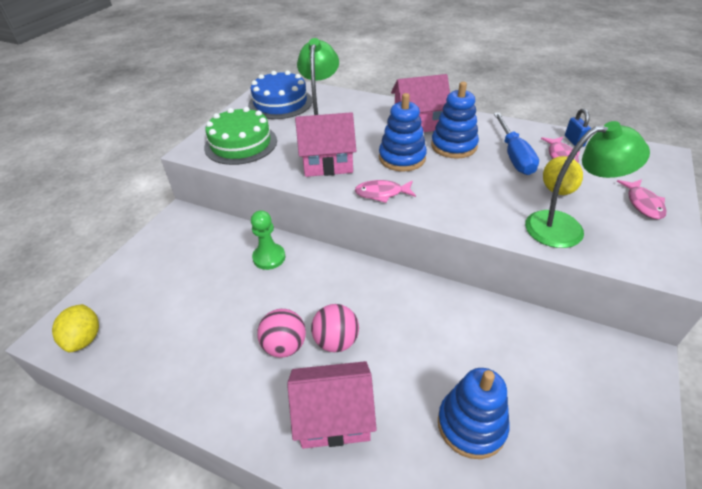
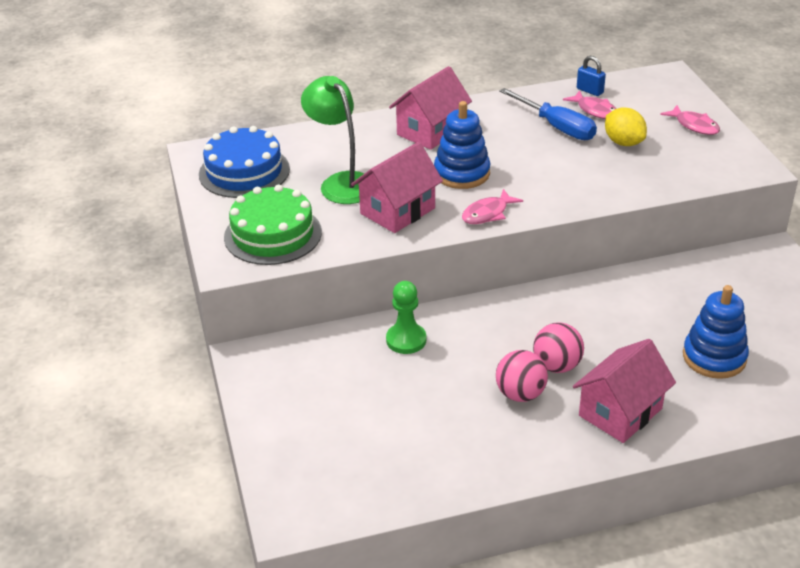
camera: 40 degrees left, 5 degrees down
yellow lemon [52,304,99,352] -> none
blue stacking toy [431,82,479,159] -> none
green lamp [525,121,650,248] -> none

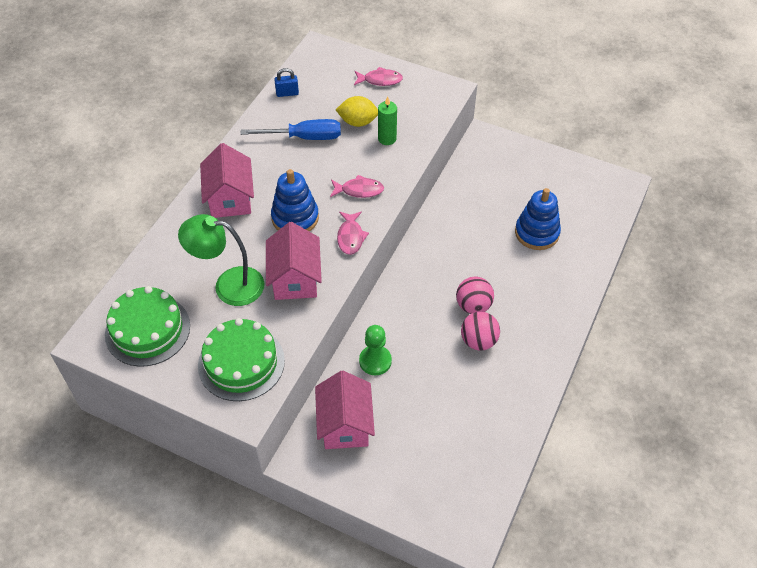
camera: 50 degrees left, 15 degrees up
blue cake [199,126,290,198] -> green cake [105,286,190,367]
pink fish [563,90,616,119] -> pink fish moved to [330,175,384,198]
pink house [573,339,676,443] -> pink house moved to [315,371,375,449]
none -> green candle [378,96,397,145]

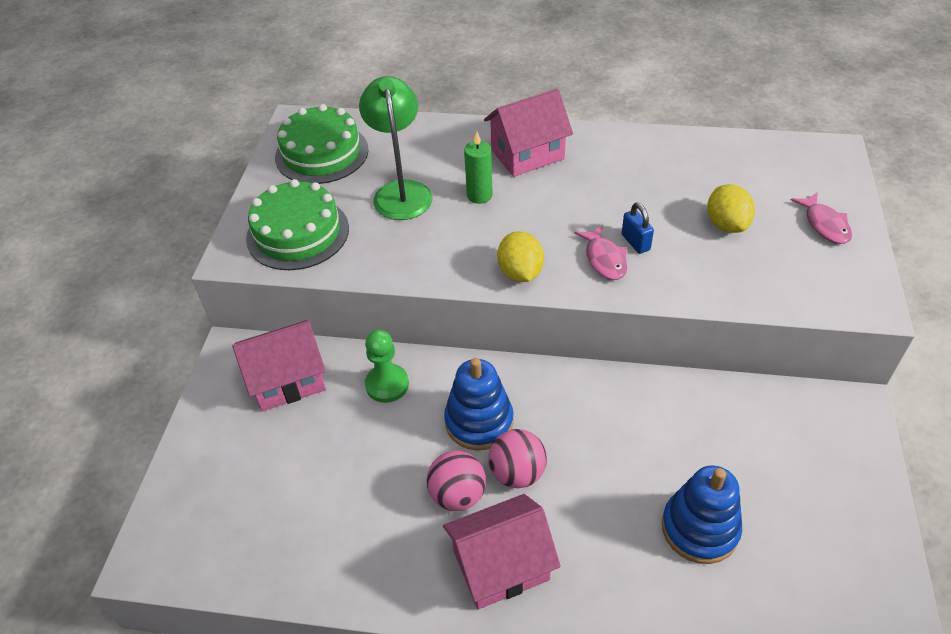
camera: 75 degrees right, 5 degrees down
blue screwdriver [240,119,341,140] -> none
pink house [266,222,322,300] -> pink house moved to [443,494,561,609]
blue stacking toy [271,169,319,232] -> blue stacking toy moved to [444,358,514,451]
blue padlock [274,68,299,97] -> blue padlock moved to [622,202,654,254]
pink fish [337,211,369,255] -> yellow lemon [497,231,544,282]
green candle [378,96,397,145] -> green candle moved to [464,132,493,204]

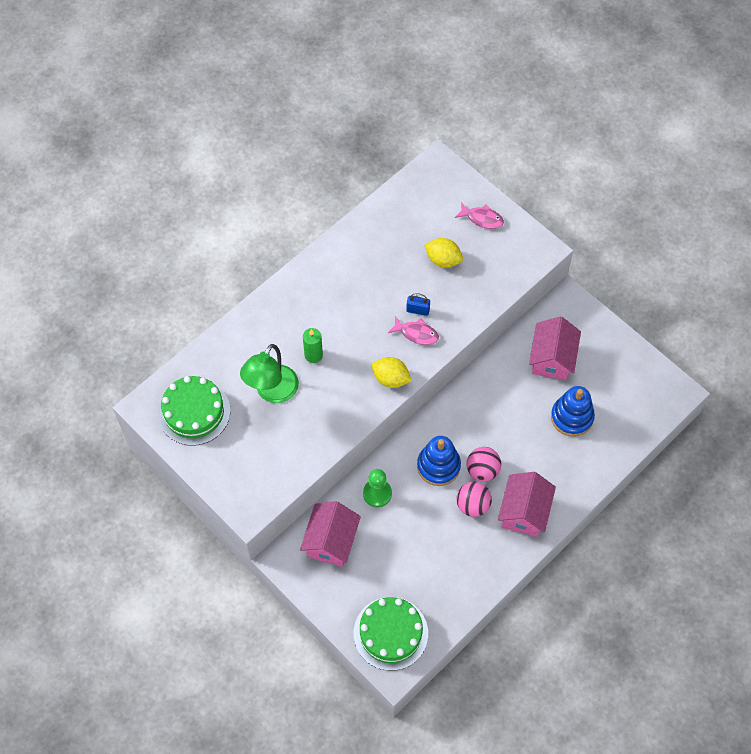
camera: 55 degrees left, 15 degrees up
green cake [246,179,349,270] -> green cake moved to [354,597,428,671]
green lamp [359,76,432,220] -> green lamp turned 90 degrees counterclockwise [240,344,299,403]
pink house [484,89,573,177] -> pink house moved to [529,316,581,380]

